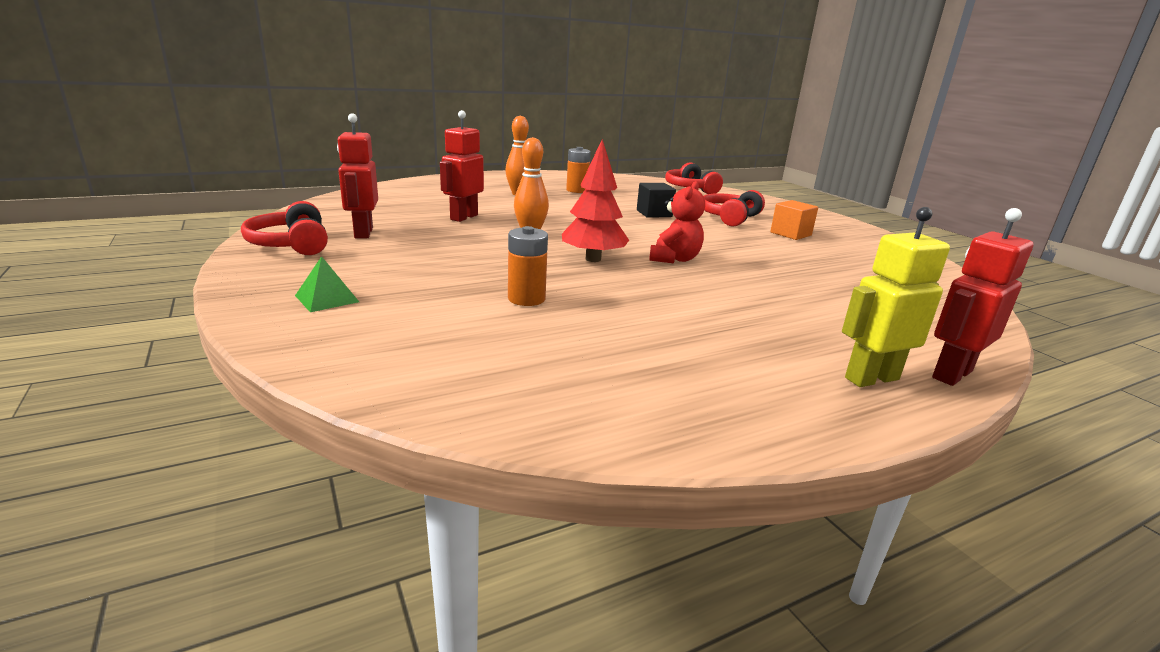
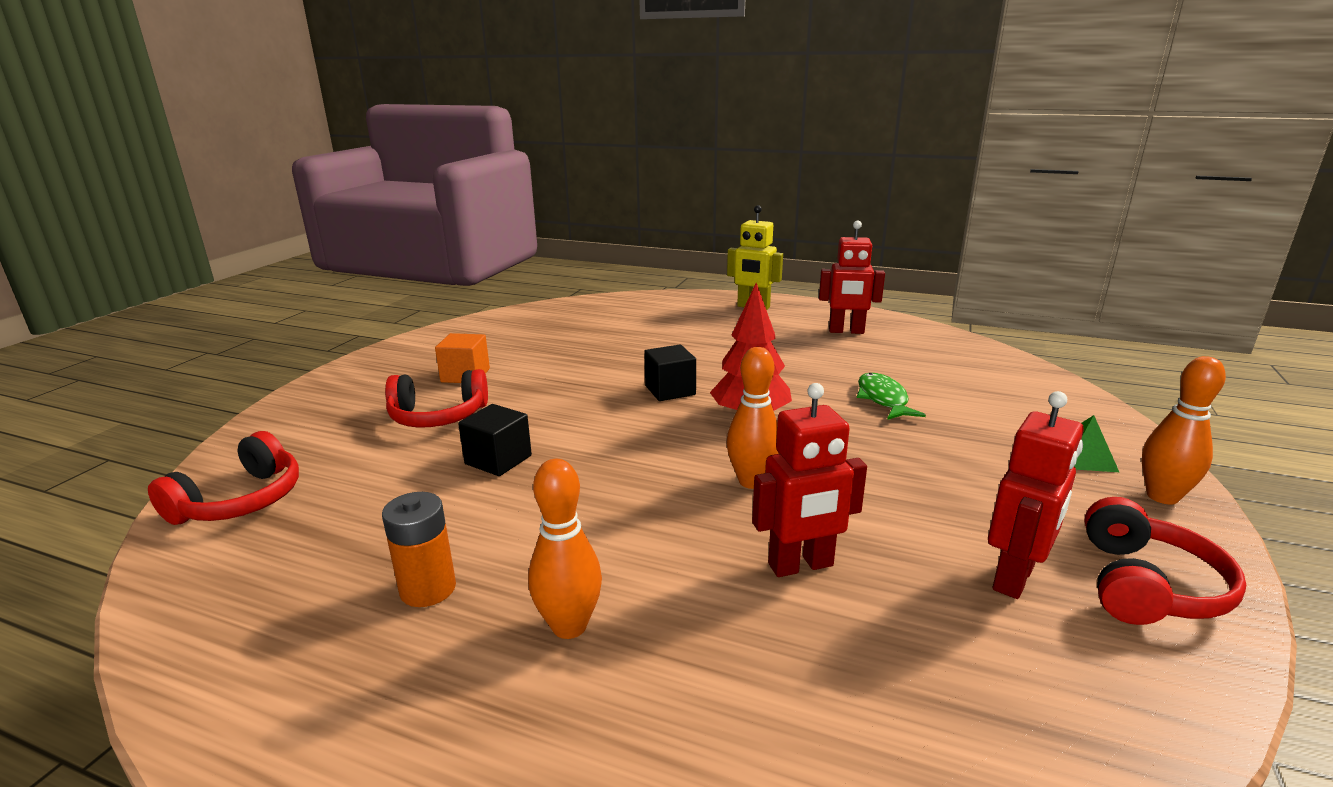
camera: 130 degrees left, 0 degrees up
orange battery [508,226,548,306] -> green fish [857,373,926,420]
red teddy bear [649,181,705,263] -> black cube [644,345,696,401]
red robot [932,208,1033,386] -> red robot moved to [819,221,885,334]
none -> orange bowling pin [1142,356,1226,505]

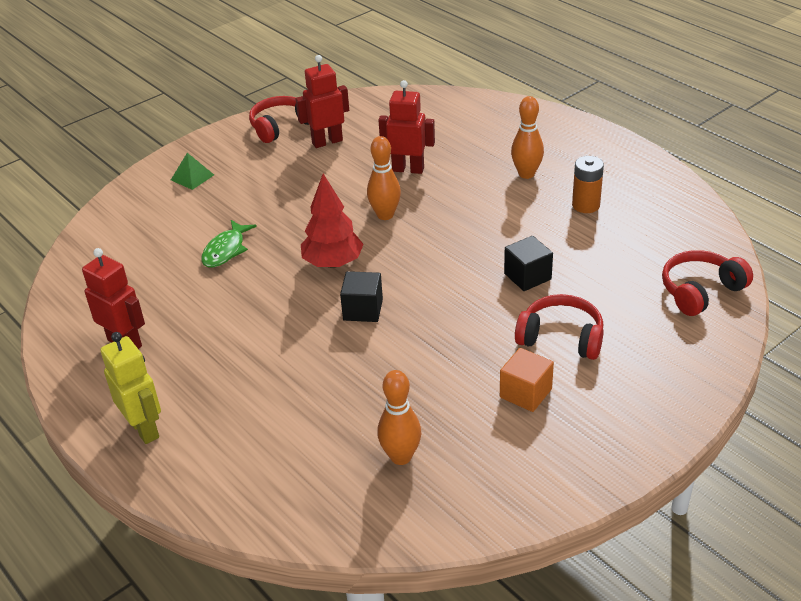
camera: 150 degrees left, 15 degrees up
orange bowling pin [1142,356,1226,505] -> orange bowling pin moved to [377,370,421,465]

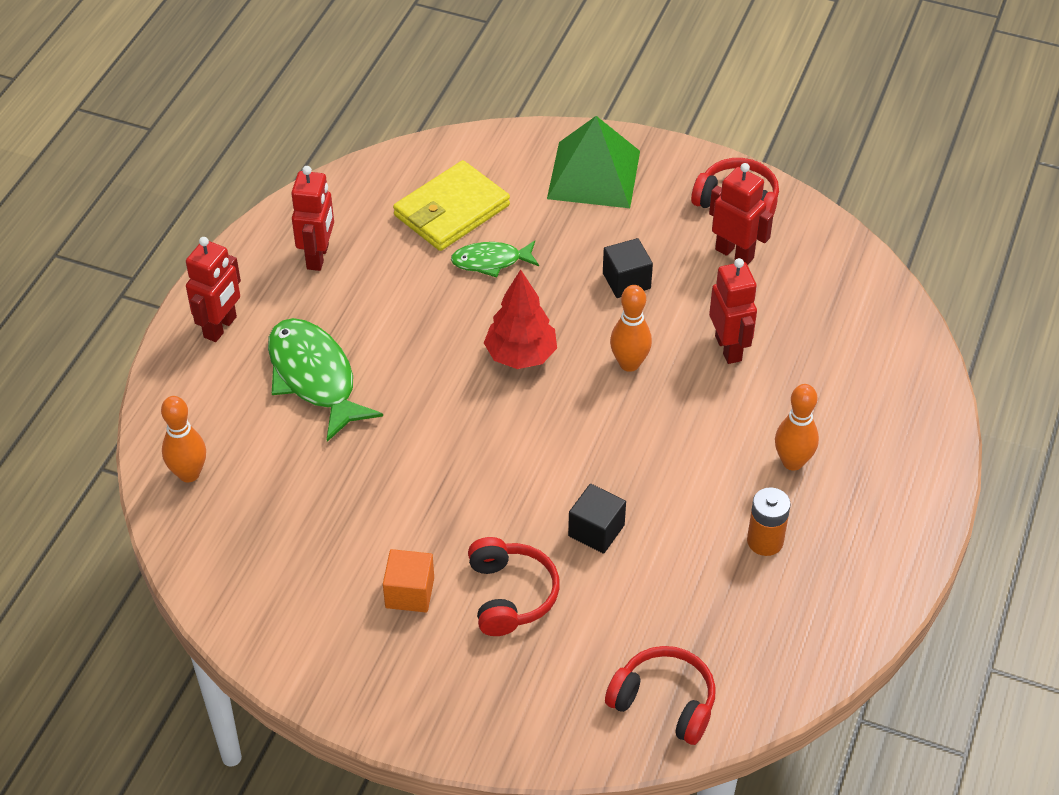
camera: 60 degrees right, 10 degrees up
yellow robot [100,332,161,444] -> red robot [186,237,241,342]
green pyramid [171,153,214,190] -> green pyramid [547,116,640,208], size x2.22
black cube [340,271,383,322] -> black cube moved to [603,238,653,298]
orange bowling pin [377,370,421,465] -> orange bowling pin moved to [161,396,206,482]
none -> green fish [268,318,383,442]
none -> yellow wallet [393,160,510,251]

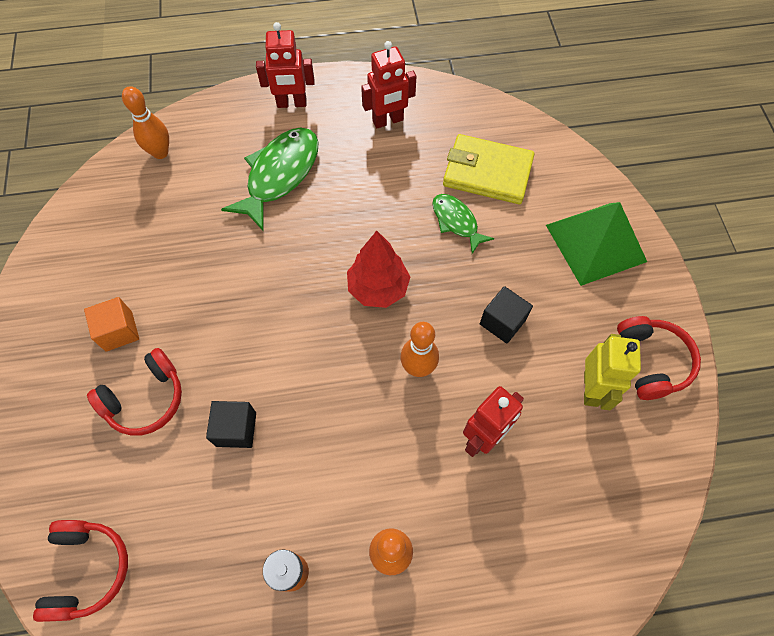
camera: 60 degrees right, 15 degrees up
red robot [709,163,773,265] -> yellow robot [584,334,641,410]

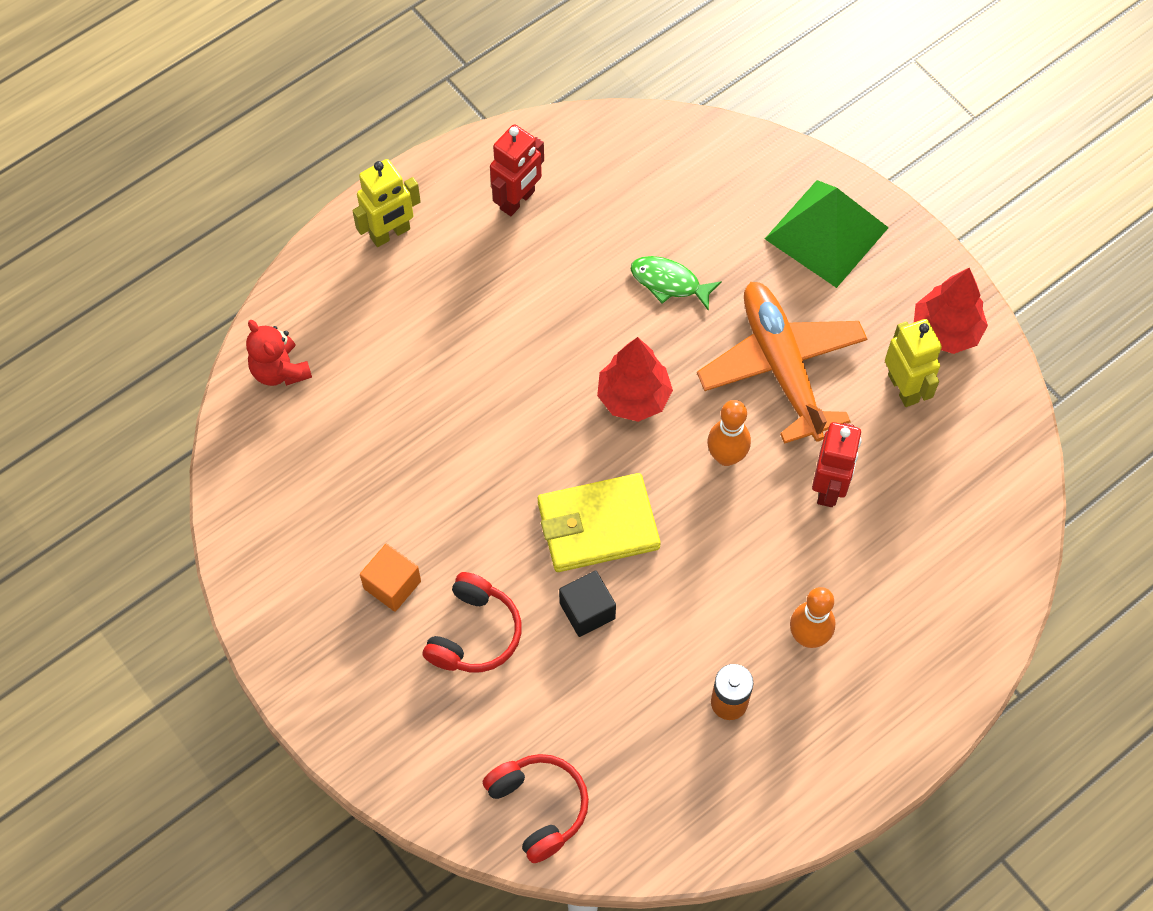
camera: 30 degrees left, 0 degrees up
orange bowling pin [122,86,169,159] -> red teddy bear [246,320,312,386]
green fish [221,128,319,231] -> none
red robot [256,22,315,108] -> yellow robot [352,159,421,247]
yellow wallet [443,134,535,204] -> yellow wallet moved to [538,473,661,572]
black cube [480,286,533,344] -> orange plane [697,282,867,444]
red headphones [617,316,701,400] -> red tree [914,268,988,354]

